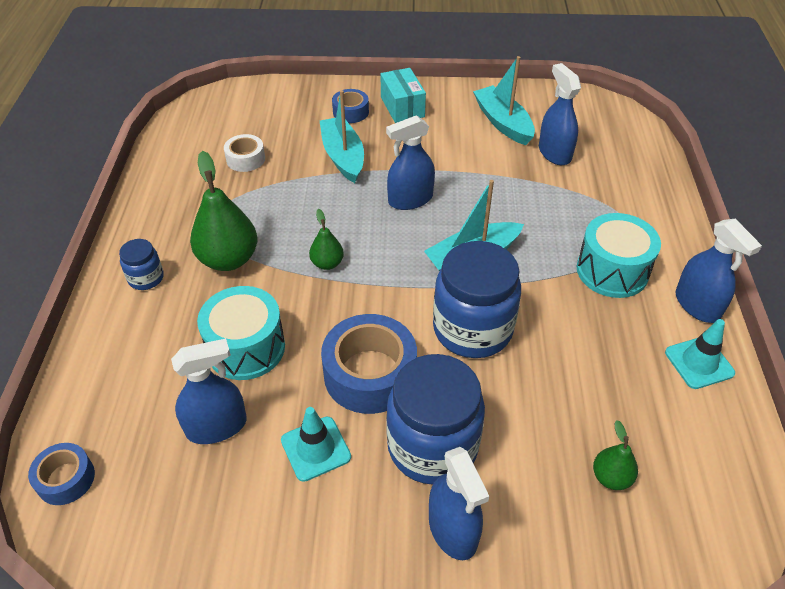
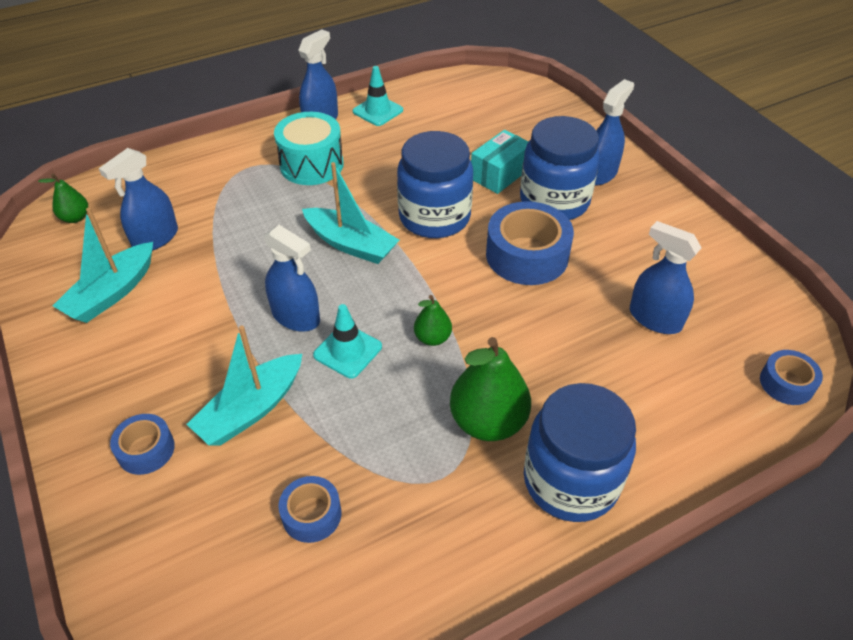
camera: 120 degrees left, 0 degrees up
blue jar [119,239,164,290] -> blue jar [524,383,636,522], size x2.10
turquoise drum [197,286,285,380] -> none
white tape [224,134,265,172] -> blue tape [278,476,341,543]
turquoise traffic cone [281,407,351,482] -> turquoise traffic cone moved to [313,304,382,378]
turquoise box [381,68,426,123] -> turquoise box moved to [471,130,529,194]
green pear [593,420,638,490] -> green pear moved to [38,174,88,223]

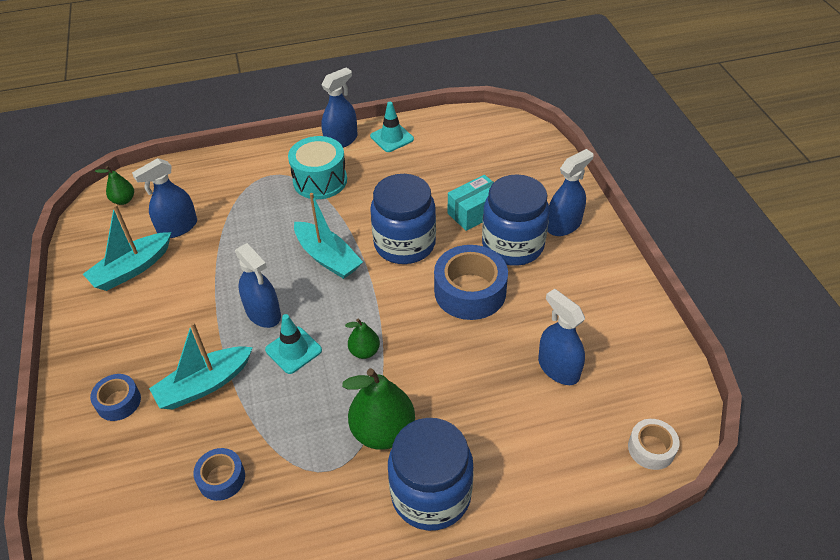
camera: 15 degrees right, 0 degrees up
blue tape [760,350,823,405] -> white tape [628,419,679,470]

